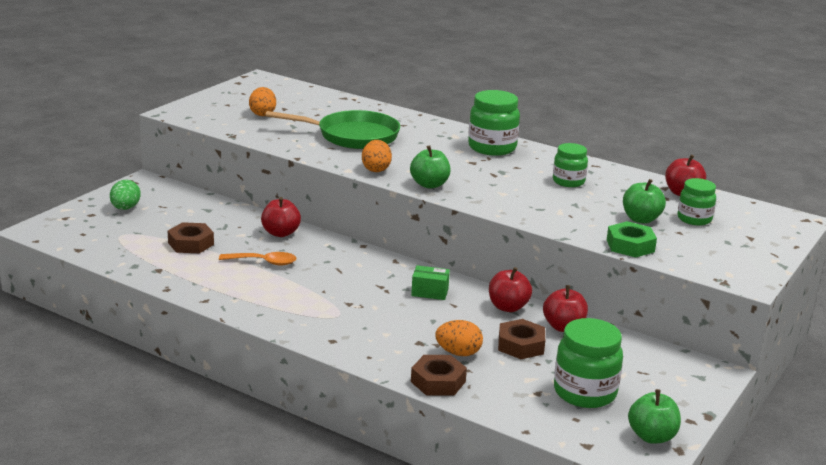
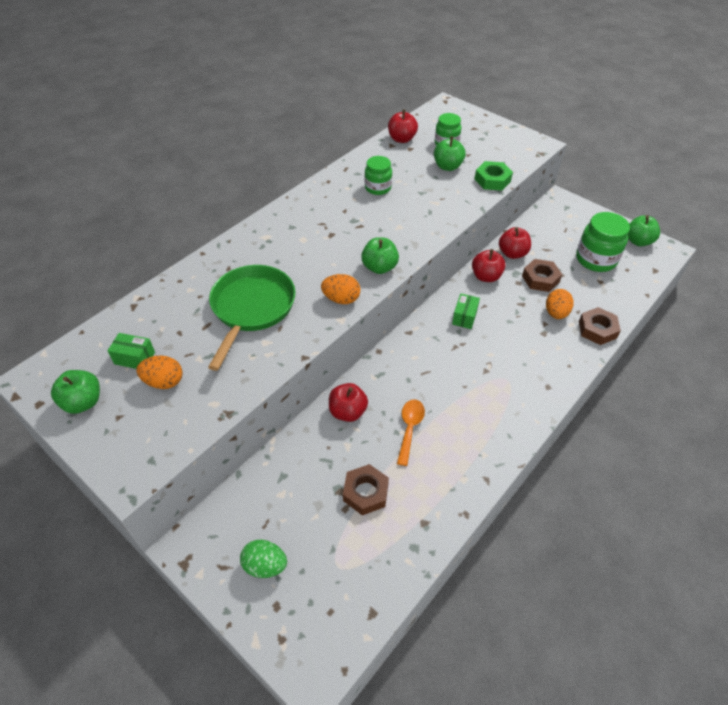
camera: 80 degrees left, 25 degrees up
green jar [468,90,520,156] -> none
none -> green apple [51,370,100,414]
none -> green box [107,333,155,369]

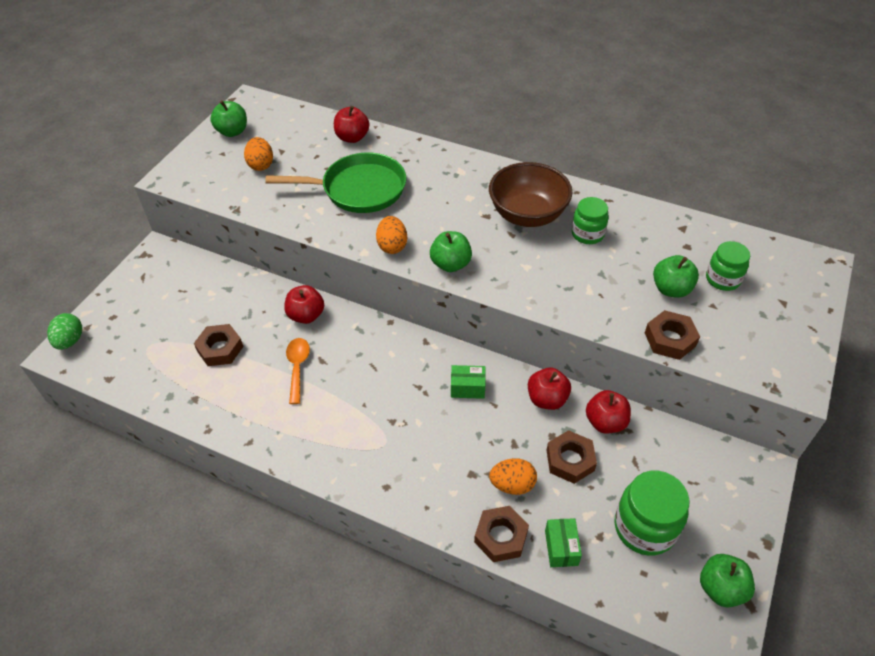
camera: 75 degrees right, 0 degrees up
green box [107,333,155,369] -> green box moved to [545,518,582,567]
green egg [240,540,287,578] -> green egg moved to [47,313,82,350]
red apple [388,109,418,143] -> red apple moved to [334,106,369,143]
orange spoon [397,400,425,466] -> orange spoon turned 90 degrees counterclockwise [286,338,310,404]
green nut [475,161,513,191] -> brown nut [645,310,700,360]
none -> brown bowl [489,162,572,227]

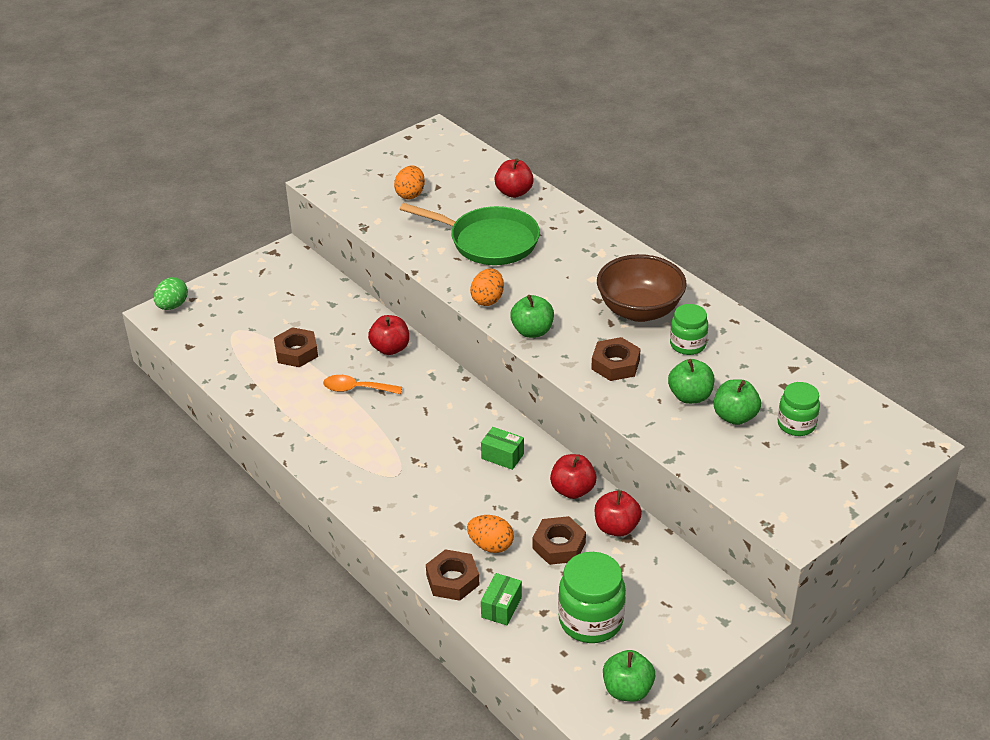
camera: 25 degrees right, 10 degrees down
green apple [210,100,247,137] -> green apple moved to [668,359,714,404]
orange spoon [286,338,310,404] -> orange spoon turned 105 degrees counterclockwise [323,375,402,394]
brown nut [645,310,700,360] -> brown nut moved to [591,337,641,381]

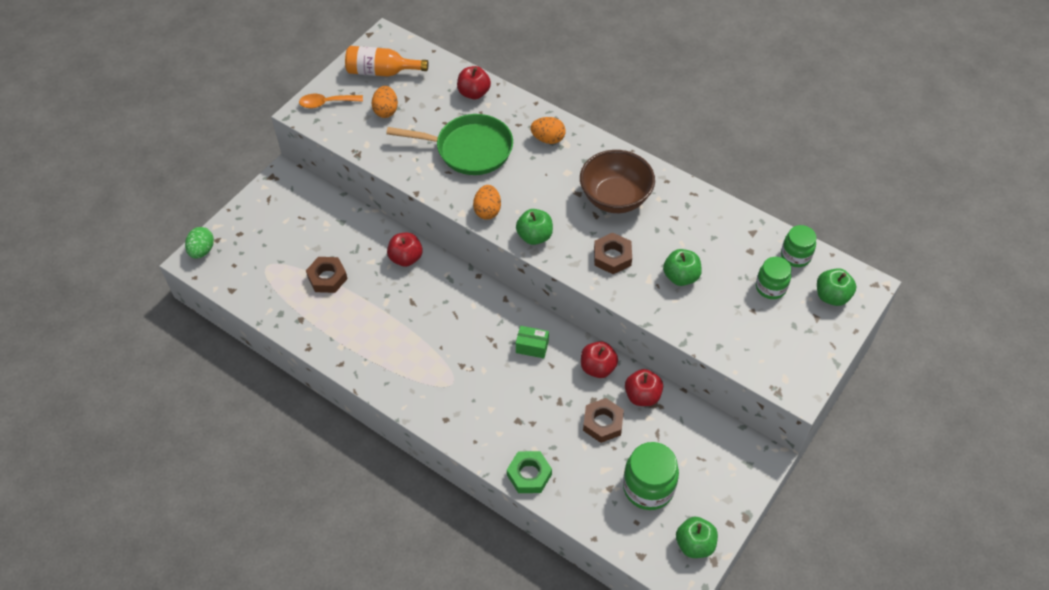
camera: 15 degrees left, 15 degrees up
orange spoon [323,375,402,394] -> orange spoon moved to [299,94,363,108]
brown nut [426,549,479,601] -> green nut [507,451,552,493]
orange egg [467,515,514,553] -> orange egg moved to [530,117,566,144]
green box [481,573,522,625] -> none
green jar [670,304,708,355] -> green jar moved to [781,225,817,267]
green apple [714,379,761,425] -> green apple moved to [817,268,856,306]
none -> orange bottle [345,46,429,77]

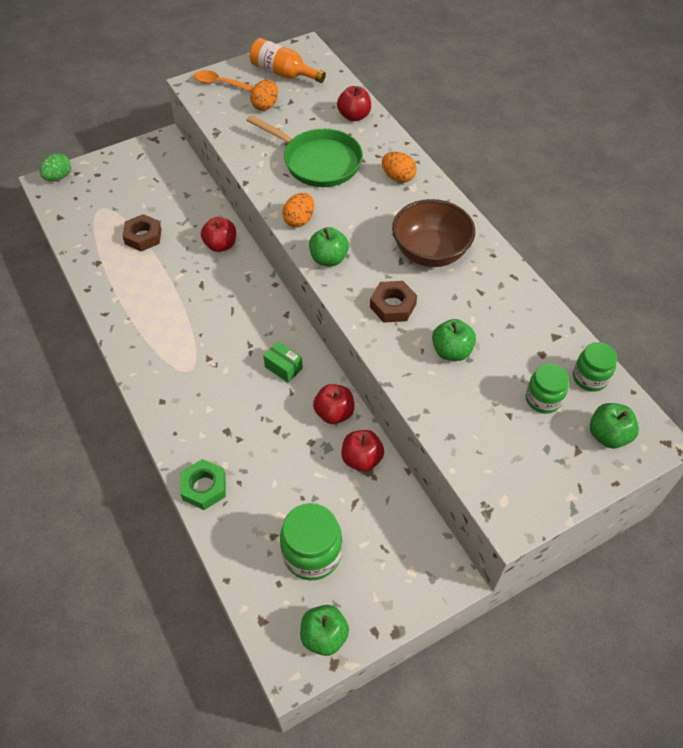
camera: 25 degrees right, 0 degrees up
brown nut [583,398,624,443] -> none

